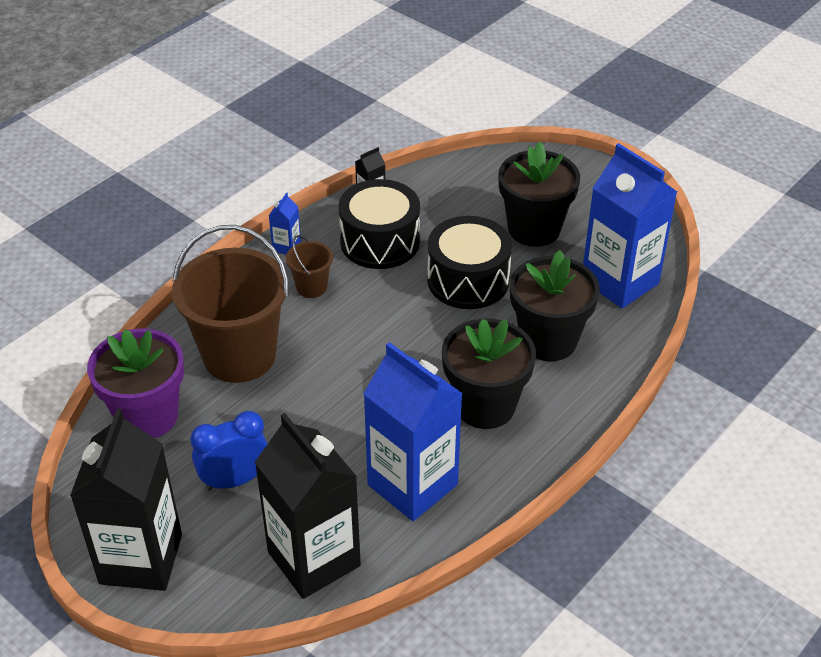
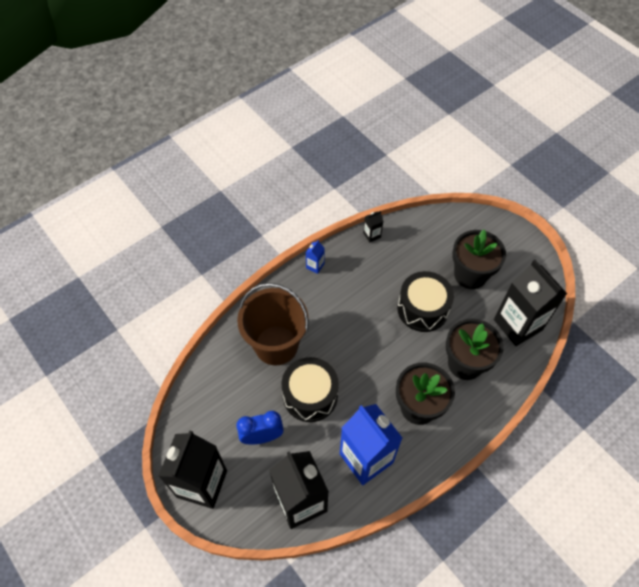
camera: 10 degrees right, 15 degrees up
purple flower pot [87,328,184,438] -> none
brown bucket [286,235,333,298] -> none
black drum [339,179,420,269] -> black drum moved to [282,357,339,422]
blue carton [583,143,677,309] -> black carton [494,260,567,346]

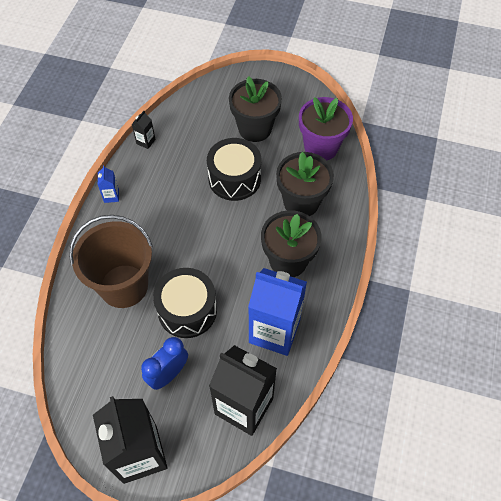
camera: 35 degrees left, 0 degrees up
black carton [494,260,567,346] -> purple flower pot [299,97,353,160]

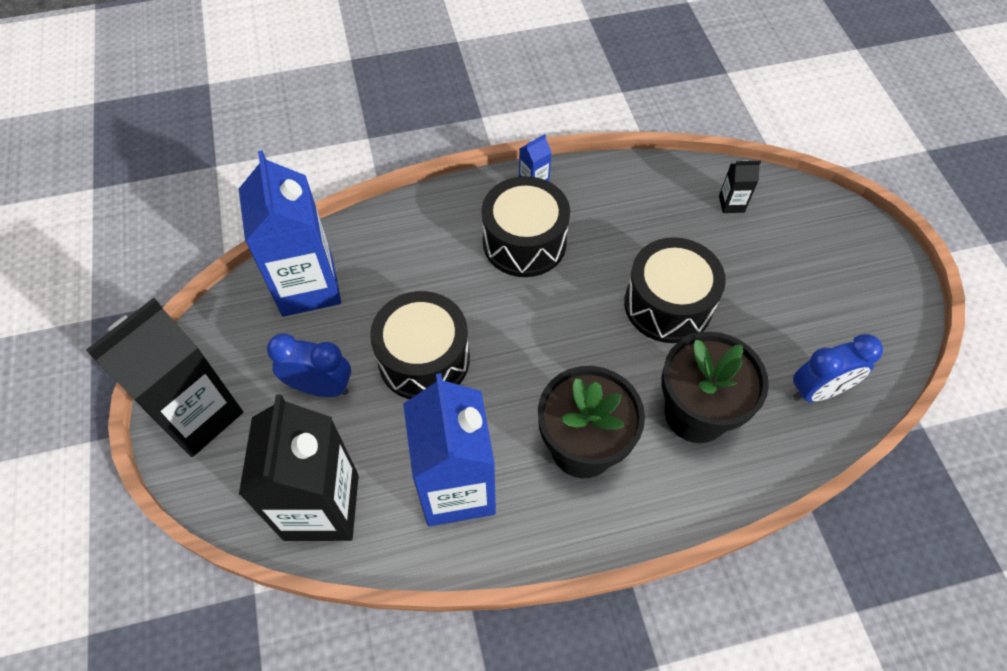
camera: 60 degrees right, 0 degrees up
brown bucket [69,215,153,308] -> none
black carton [132,111,156,149] -> black carton moved to [719,160,761,213]
black flower pot [229,76,282,142] -> none
purple flower pot [299,97,353,160] -> blue clock [793,334,883,402]
none -> blue carton [239,150,341,317]
none -> black drum [482,176,570,277]

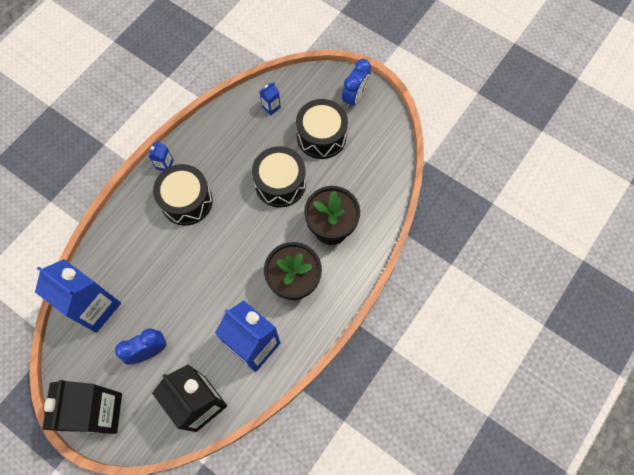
camera: 40 degrees left, 10 degrees up
black drum [370,291,470,399] -> black drum moved to [296,99,348,159]
black carton [719,160,761,213] -> blue carton [260,82,281,115]
blue clock [793,334,883,402] -> blue clock moved to [342,59,371,109]

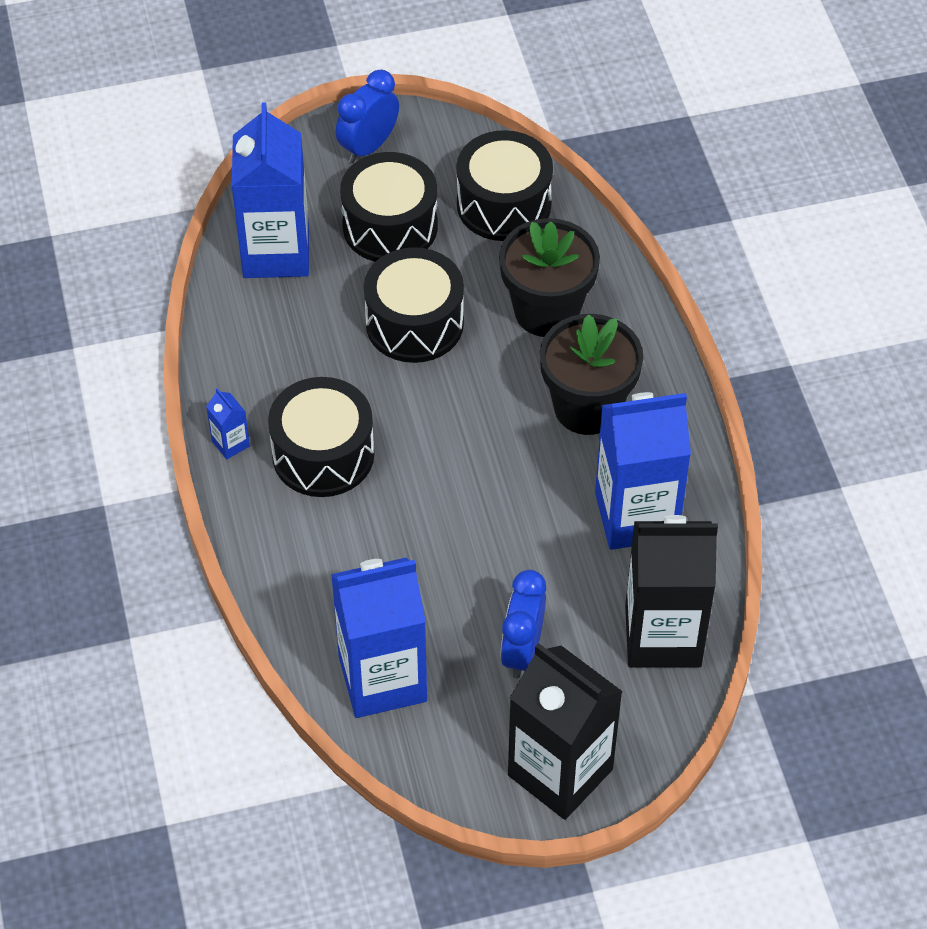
camera: 50 degrees left, 15 degrees down
blue carton [260,82,281,115] -> blue carton [232,102,309,278], size x2.46
blue clock [342,59,371,109] -> blue clock turned 120 degrees counterclockwise [336,70,399,163]
none -> black drum [457,130,553,241]

